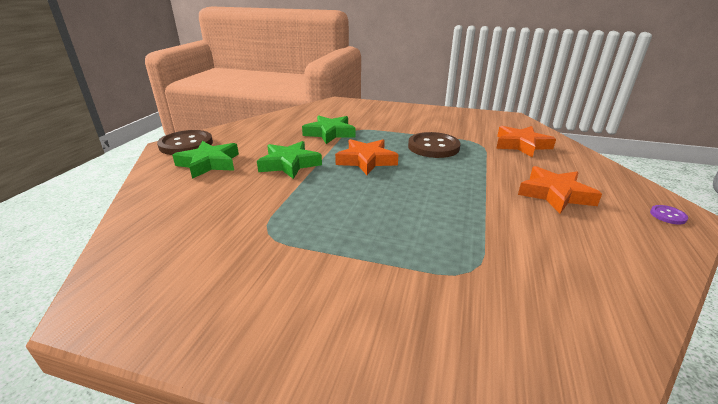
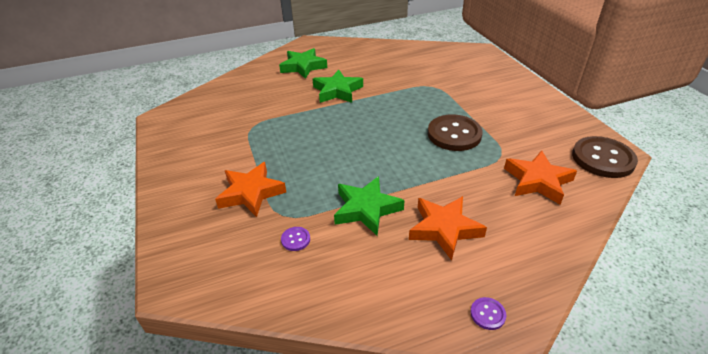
camera: 55 degrees right, 10 degrees up
brown button [157,130,213,155] -> brown button moved to [572,136,638,178]
green star [302,115,355,144] -> green star moved to [334,176,404,236]
orange star [335,139,399,175] -> orange star moved to [215,162,286,217]
none -> purple button [281,227,310,251]

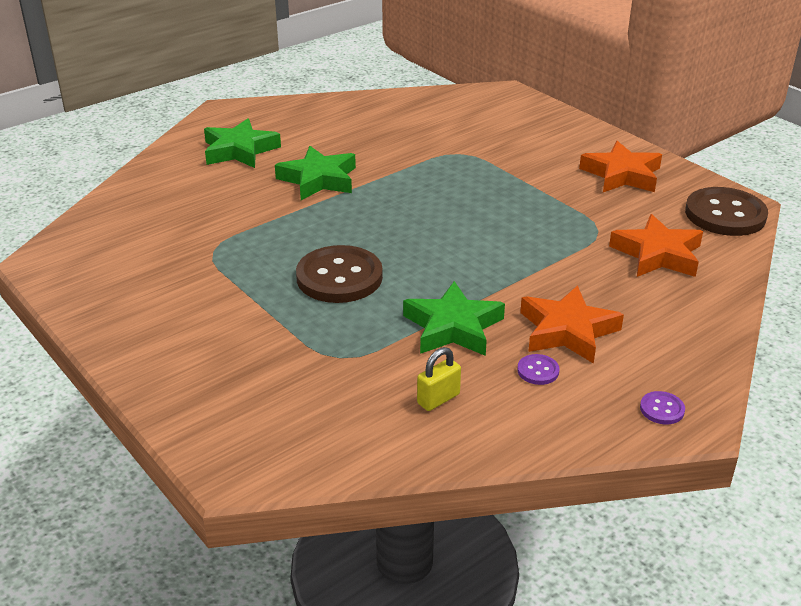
camera: 20 degrees left, 5 degrees down
orange star [215,162,286,217] -> orange star moved to [579,141,662,192]
purple button [281,227,310,251] -> purple button moved to [517,354,559,385]
brown button [428,114,483,151] -> brown button moved to [296,245,383,303]
none -> yellow padlock [417,347,461,411]

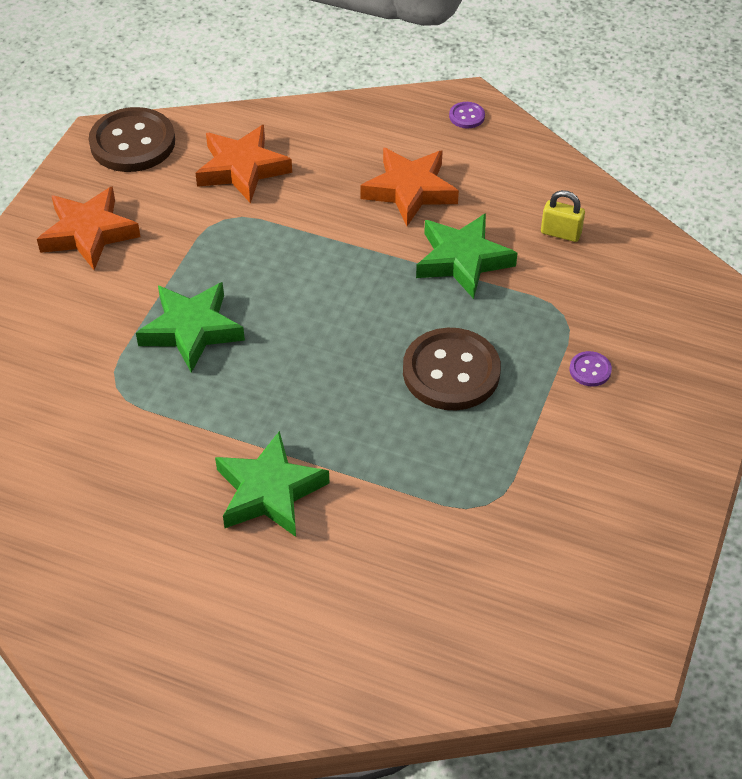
camera: 120 degrees left, 15 degrees up
green star [204,118,281,168] -> green star moved to [136,282,245,373]
purple button [517,354,559,385] -> purple button moved to [570,351,612,387]

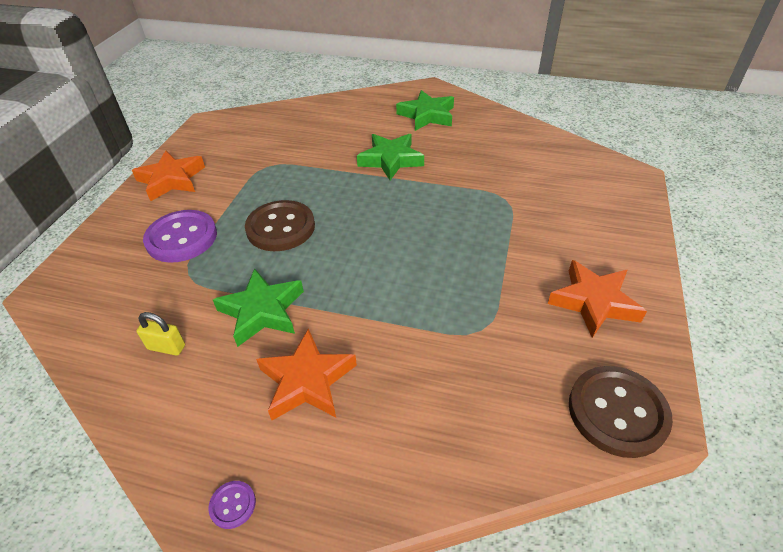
camera: 175 degrees right, 5 degrees down
green star [136,282,245,373] -> green star moved to [396,90,454,131]
orange star [195,125,292,203] -> orange star moved to [132,150,205,201]
purple button [570,351,612,387] -> purple button [143,210,217,263], size x2.34

